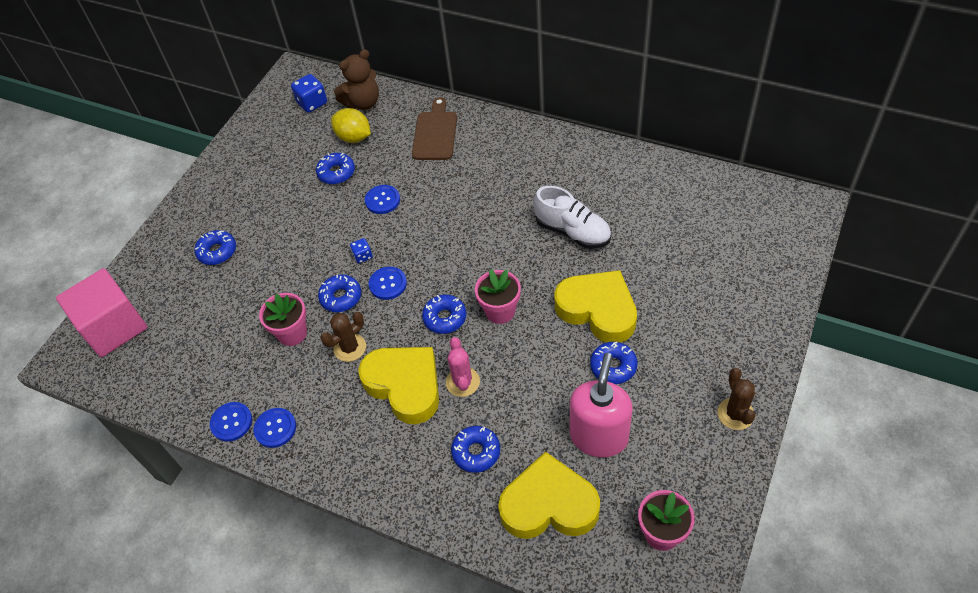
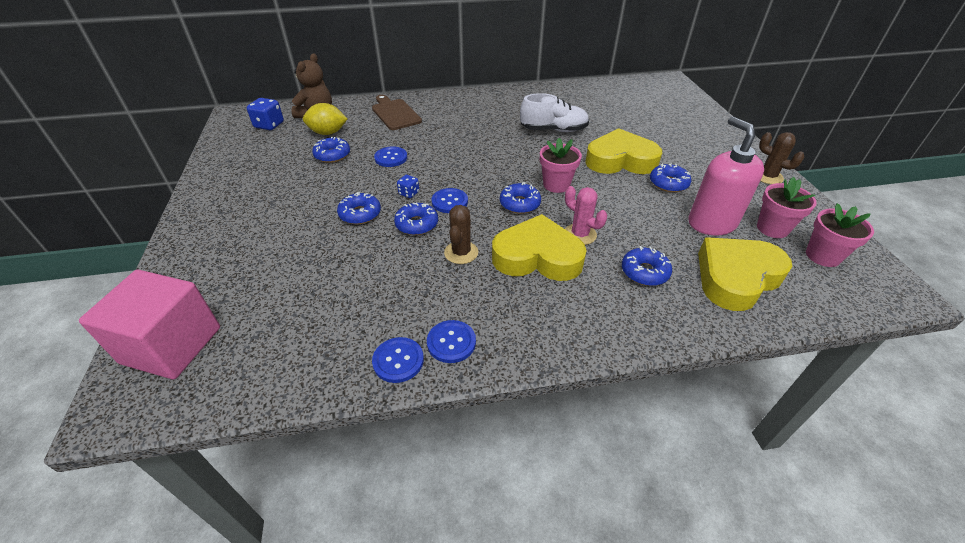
camera: 40 degrees left, 10 degrees down
blue donut [194,230,236,265] -> blue donut moved to [337,192,381,224]
pink flower pot [259,293,307,346] -> pink flower pot moved to [757,177,816,238]

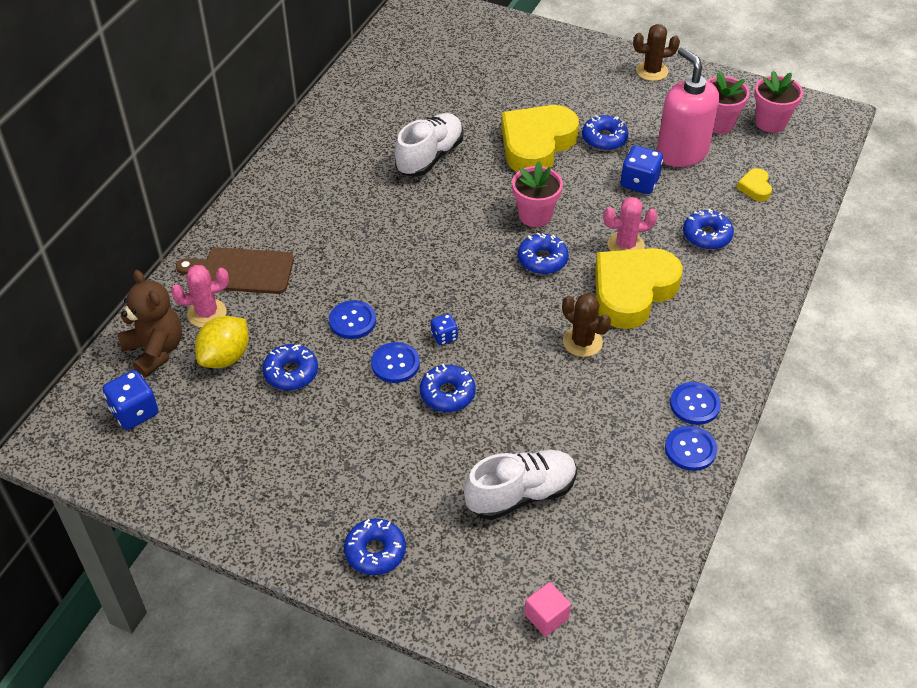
camera: 55 degrees left, 5 degrees up
pink cube [79,270,220,379] -> pink cube [525,582,571,637], size x0.41
blue donut [394,203,438,235] -> blue donut moved to [344,518,406,575]
blue button [432,188,468,213] -> blue button moved to [371,342,420,383]
pink soap dispenser [688,117,764,236] -> pink soap dispenser turned 45 degrees clockwise [657,47,719,167]
yellow heart [698,238,792,311] -> yellow heart [737,168,772,202], size x0.42
none -> pink cactus [171,265,229,328]
none -> white shoe [464,450,577,520]
none -> blue dice [621,146,663,194]

